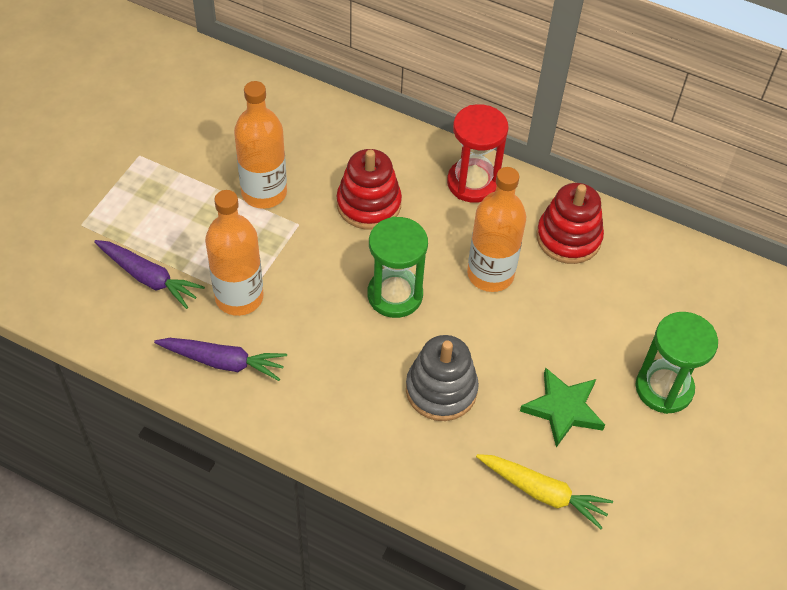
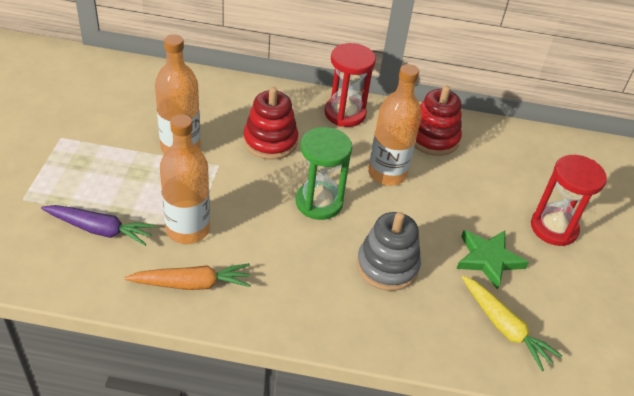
camera: 20 degrees left, 10 degrees down
purple carrot [154,338,287,381] -> orange carrot [124,263,251,290]
yellow carrot [476,454,613,529] -> yellow carrot turned 45 degrees clockwise [462,276,562,371]
green hourglass [636,312,718,414] -> red hourglass [531,155,607,246]

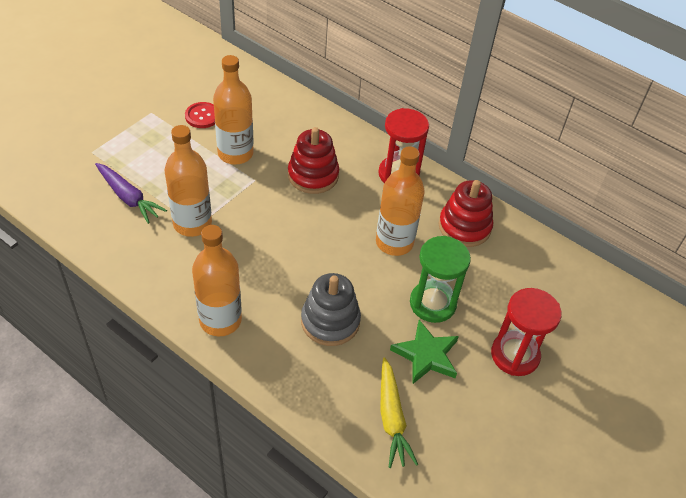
camera: 30 degrees right, 5 degrees up
orange carrot [124,263,251,290] -> none
green hourglass [296,127,352,220] -> green hourglass moved to [410,236,471,323]
none -> red button [185,102,215,128]
none -> orange bottle [192,225,242,336]

